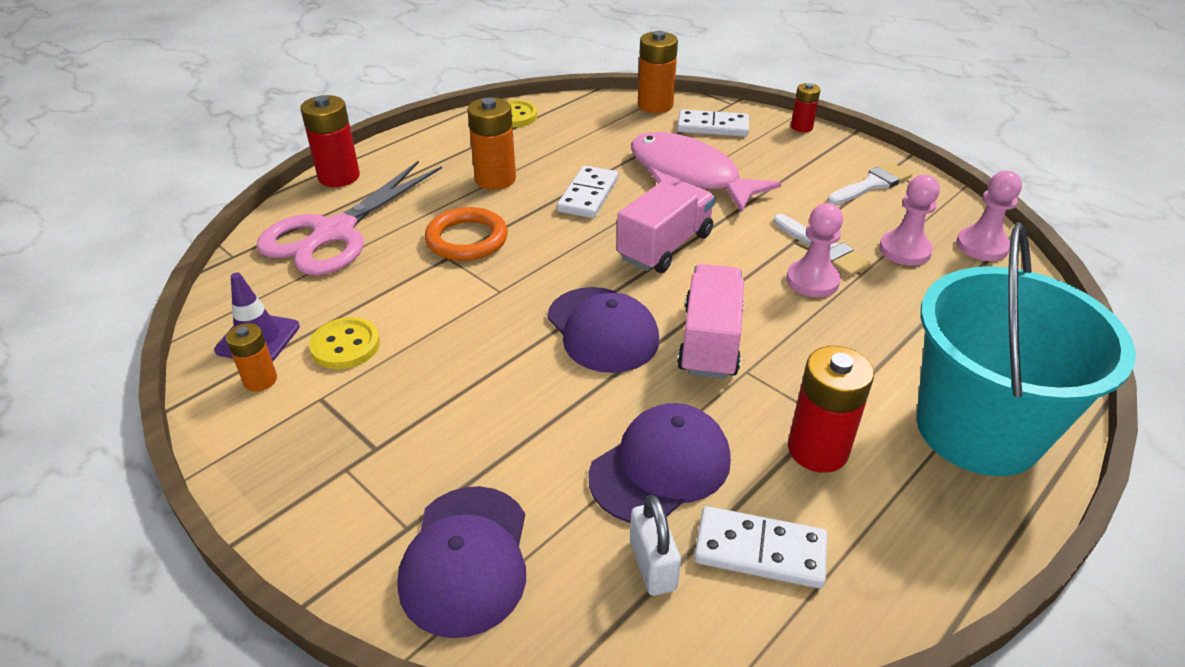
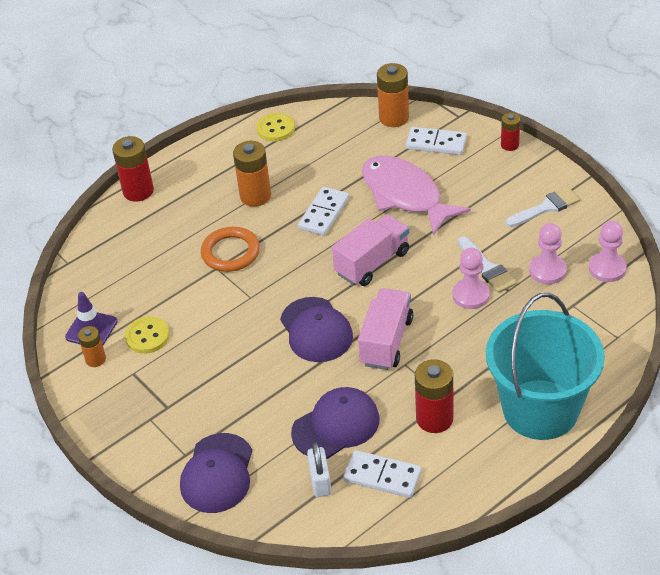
camera: 10 degrees right, 5 degrees up
pink scissors [256,160,442,275] -> none

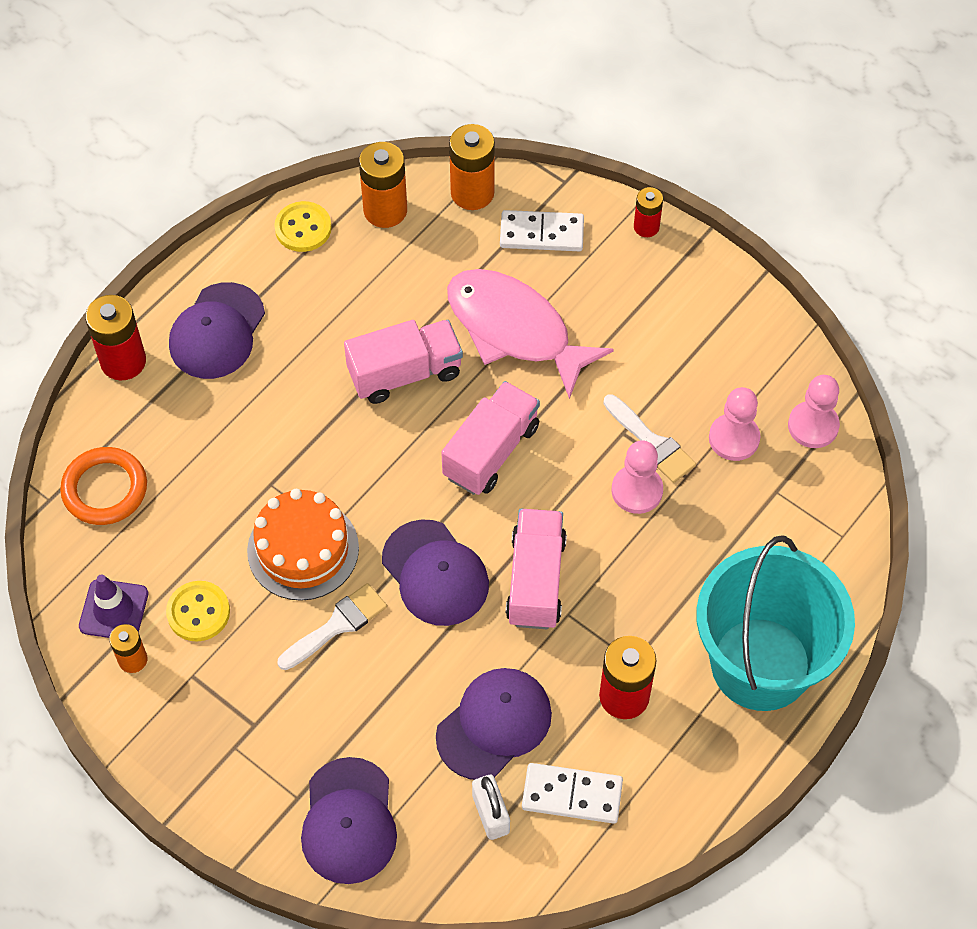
camera: 15 degrees left, 15 degrees up
orange ring [201,227,260,272] -> orange ring moved to [60,447,147,525]
orange battery [233,141,271,207] -> orange battery moved to [359,142,407,228]
white domino [298,187,349,236] -> pink truck [344,320,463,404]
white brush [506,187,580,227] -> white brush moved to [278,583,387,670]
none -> purple cap [169,282,265,379]
none -> orange cake [247,489,359,601]

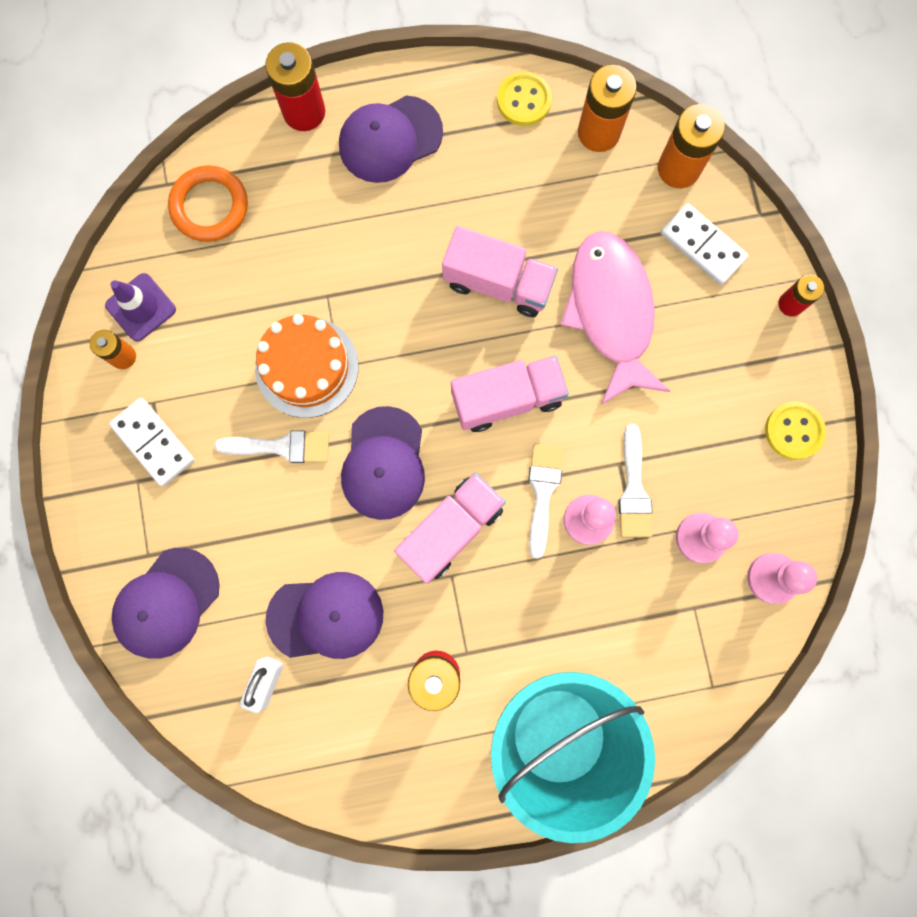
camera: 40 degrees right, 20 degrees up
yellow button [166,581,230,641] -> yellow button moved to [765,401,826,460]
white domino [522,763,623,824] -> white domino moved to [109,398,195,487]
none -> white brush [528,443,564,559]

